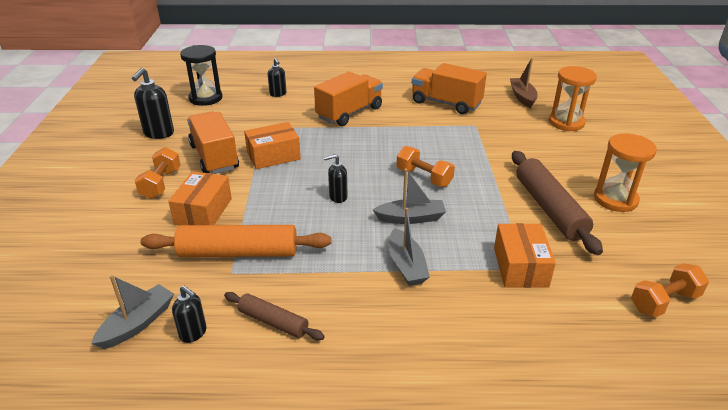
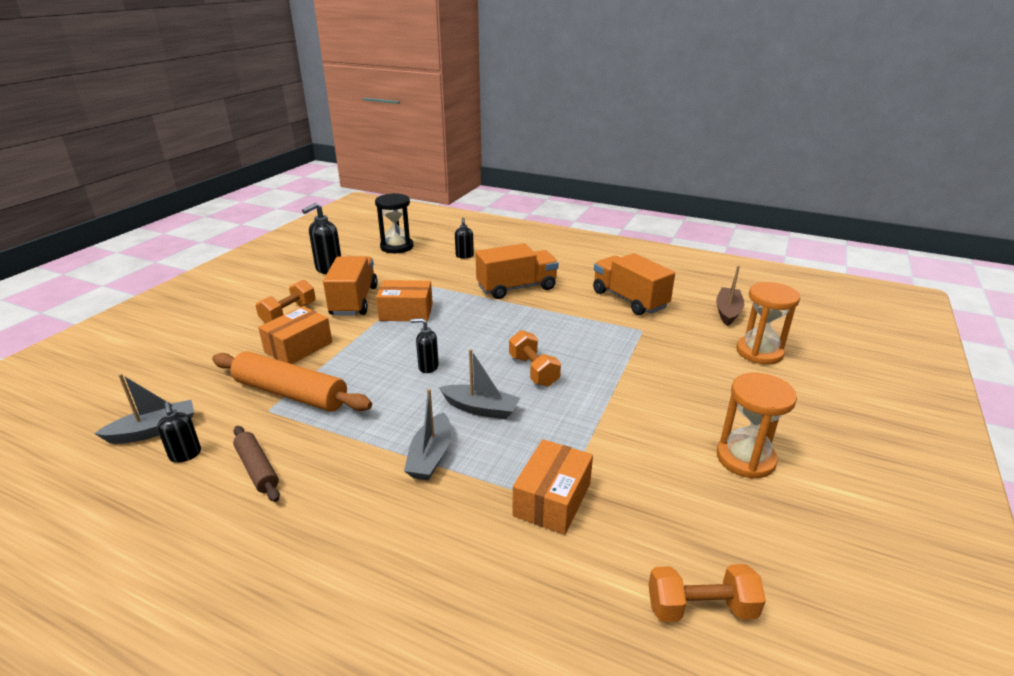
camera: 25 degrees right, 5 degrees down
brown rolling pin [512,151,603,255] -> none

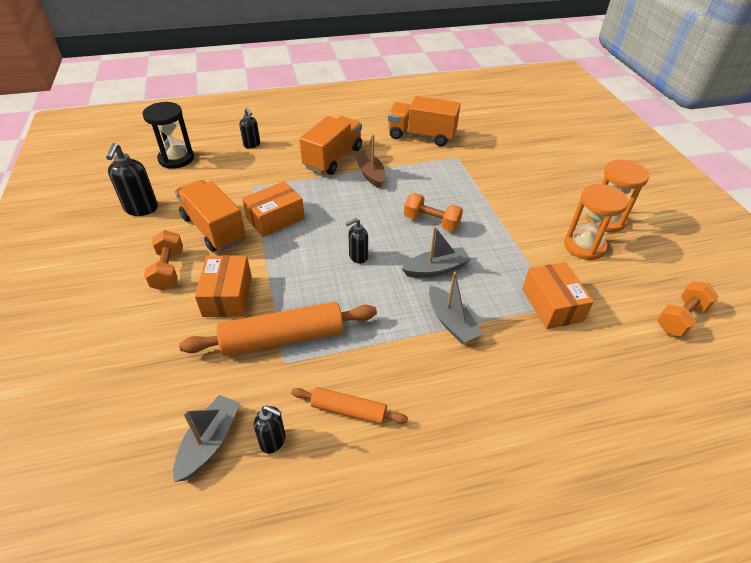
camera: 40 degrees left, 15 degrees up
brown rolling pin [233,426,280,502] -> orange rolling pin [291,387,408,425]
brown boat [716,265,744,326] -> brown boat moved to [354,134,385,189]
orange hourglass [736,282,800,364] -> orange hourglass moved to [564,184,628,260]

